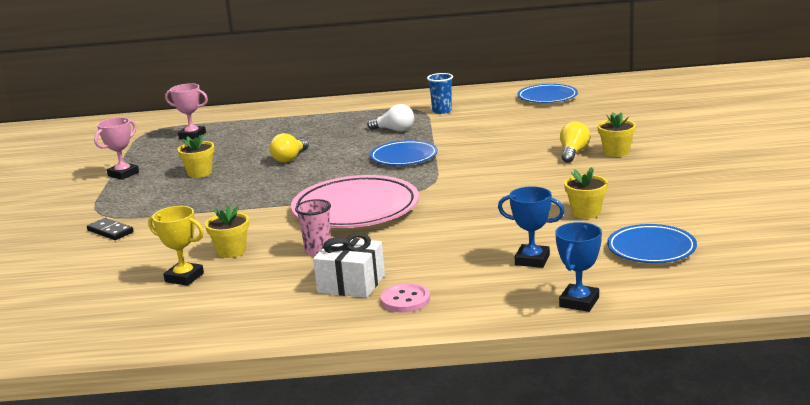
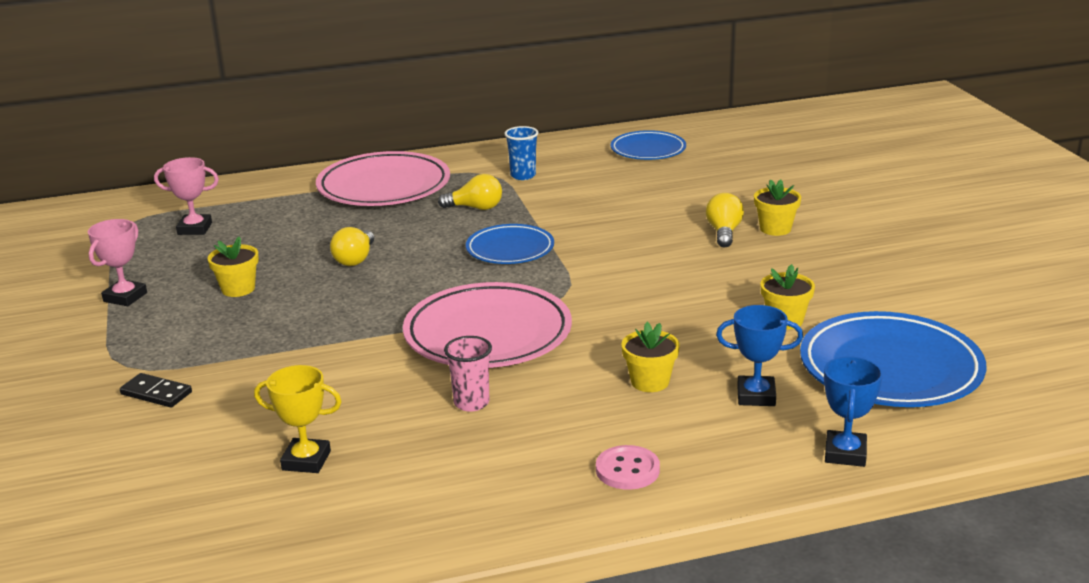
camera: 15 degrees left, 5 degrees up
yellow flower pot [205,205,249,258] -> yellow flower pot moved to [621,322,679,392]
white gift [313,233,385,298] -> none
white light bulb [367,104,414,132] -> yellow light bulb [438,174,502,210]
blue plate [607,224,697,263] -> blue plate [800,311,986,407], size x1.68
none -> pink plate [316,151,450,206]

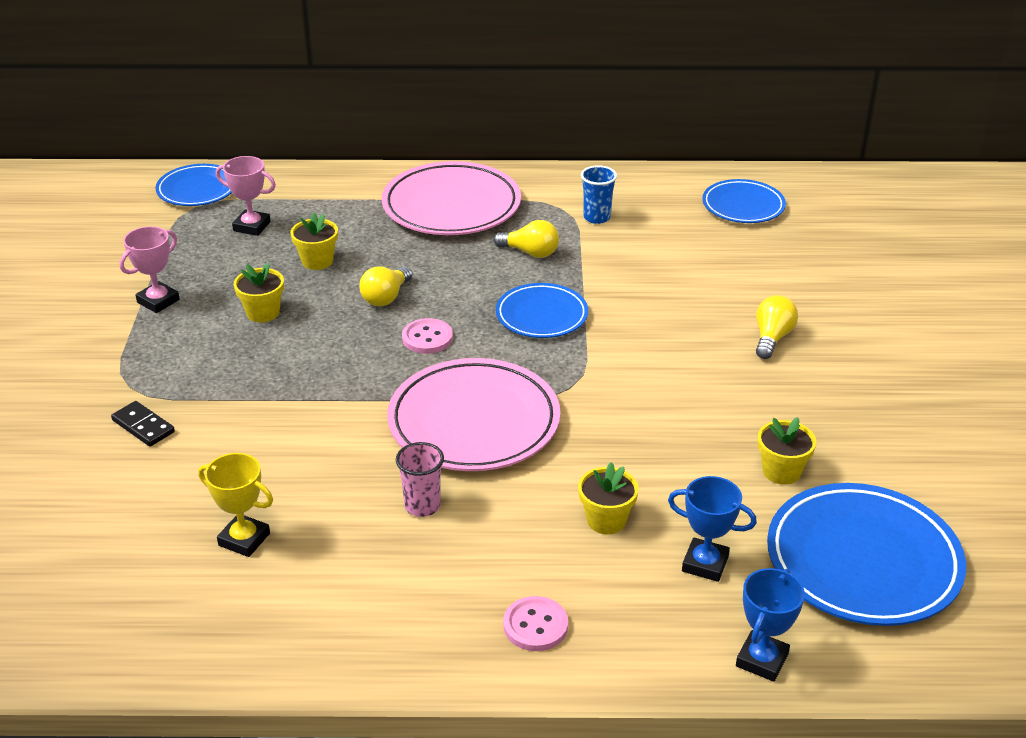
camera: 15 degrees right, 10 degrees up
yellow flower pot [754,179,801,236] -> yellow flower pot moved to [290,212,338,270]
none -> blue plate [155,164,232,206]
none -> pink button [402,318,453,354]

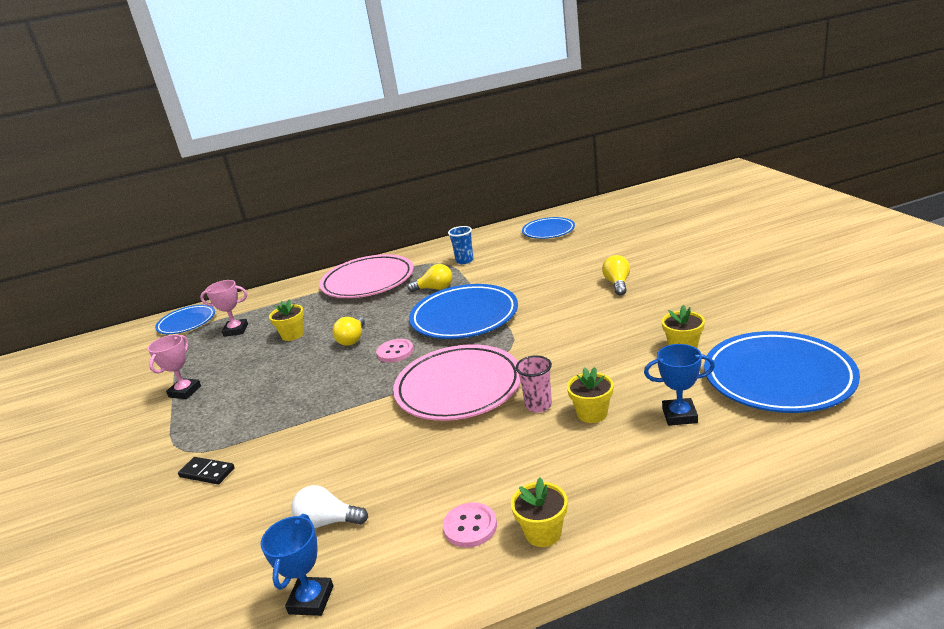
camera: 15 degrees left, 10 degrees down
yellow trophy [198,453,273,557] -> white light bulb [291,485,368,528]
yellow flower pot [234,263,284,323] -> yellow flower pot moved to [511,477,568,547]
pink cup [396,442,444,517] -> pink cup moved to [516,355,552,413]
blue plate [496,283,588,338] -> blue plate [409,284,518,339], size x1.68
pink button [503,596,568,651] -> pink button moved to [443,502,497,548]
blue trophy [736,568,805,682] -> blue trophy moved to [260,514,334,616]

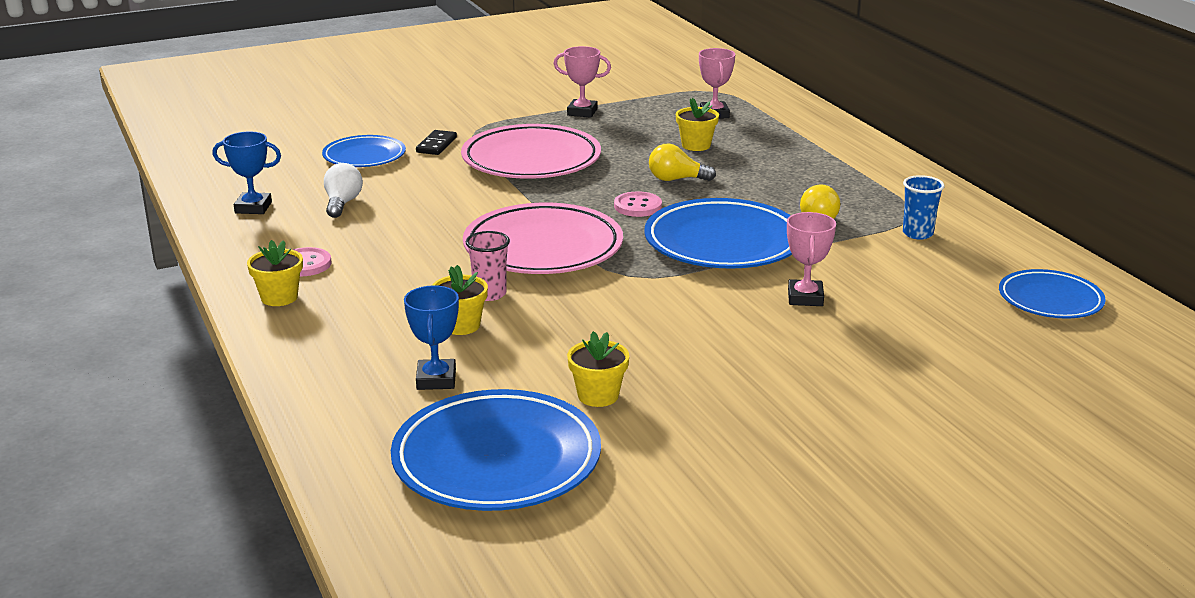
camera: 80 degrees right, 0 degrees up
blue plate [155,305,215,334] -> blue plate moved to [322,135,406,167]
pink plate [319,254,414,298] -> pink plate moved to [461,124,601,179]
yellow light bulb [602,255,630,295] -> none
none -> pink trophy [787,212,836,306]

